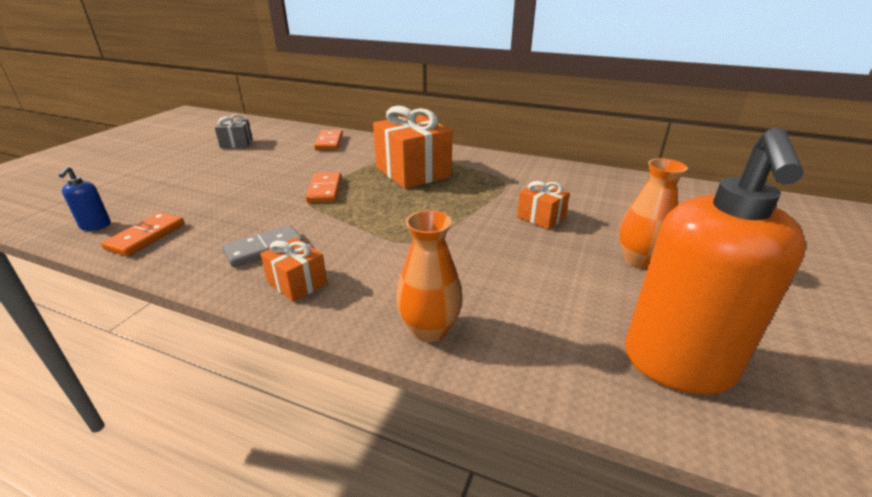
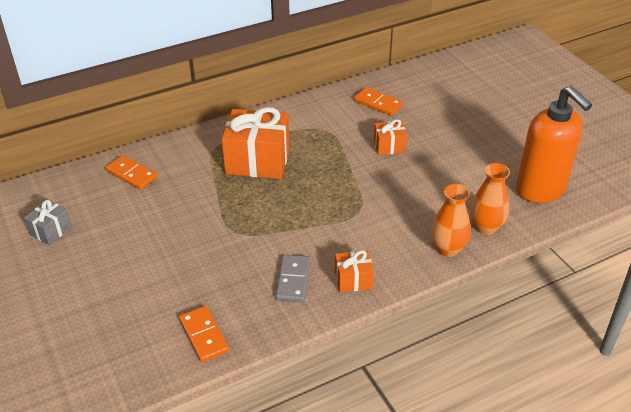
camera: 50 degrees left, 10 degrees up
blue soap dispenser [58,166,111,231] -> none
orange domino [306,172,341,203] -> orange domino moved to [354,87,403,116]
orange vase [619,158,688,269] -> orange vase moved to [470,163,510,235]

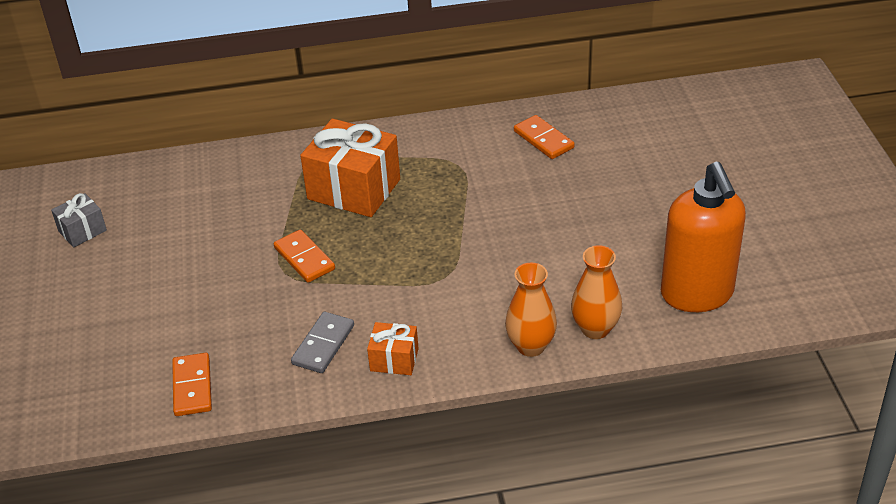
camera: 20 degrees right, 0 degrees up
orange domino [106,155,158,190] -> orange domino moved to [274,229,335,283]
orange gift [374,119,407,155] -> none

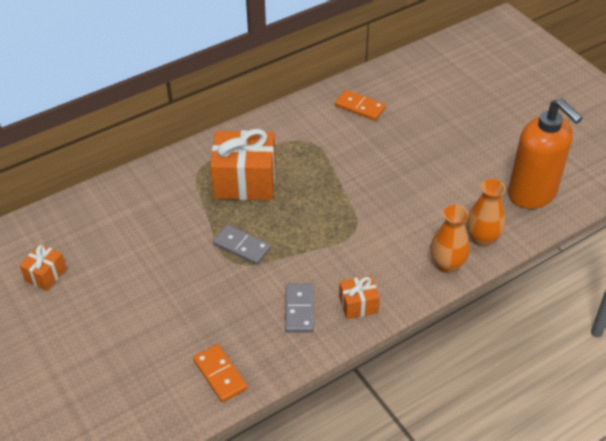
camera: 25 degrees left, 5 degrees up
grey gift [51,193,107,247] -> orange gift [19,244,67,291]
orange domino [274,229,335,283] -> grey domino [213,225,271,265]

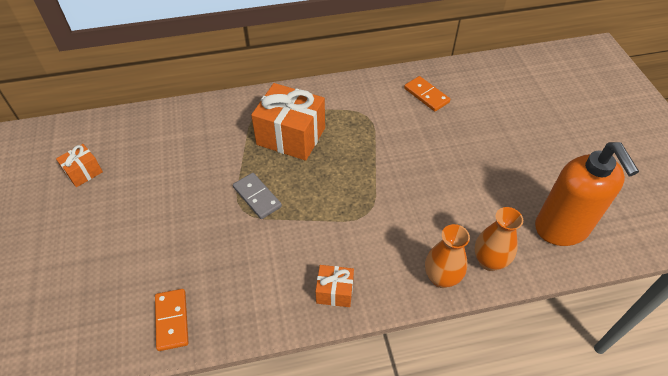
camera: 20 degrees right, 5 degrees up
grey domino [285,284,314,333] -> none

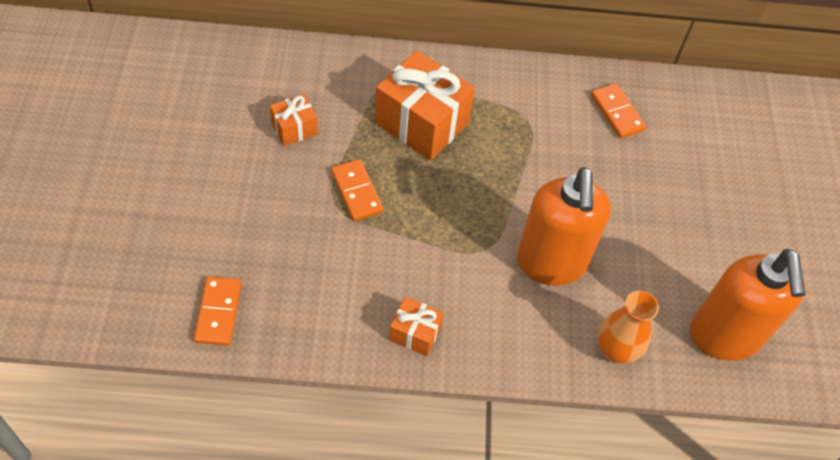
camera: 10 degrees right, 5 degrees up
orange gift [56,144,103,187] -> orange gift moved to [270,94,318,146]
grey domino [233,173,282,219] -> orange domino [331,159,384,221]
orange vase [425,224,470,288] -> none
none -> orange soap dispenser [517,167,611,285]

